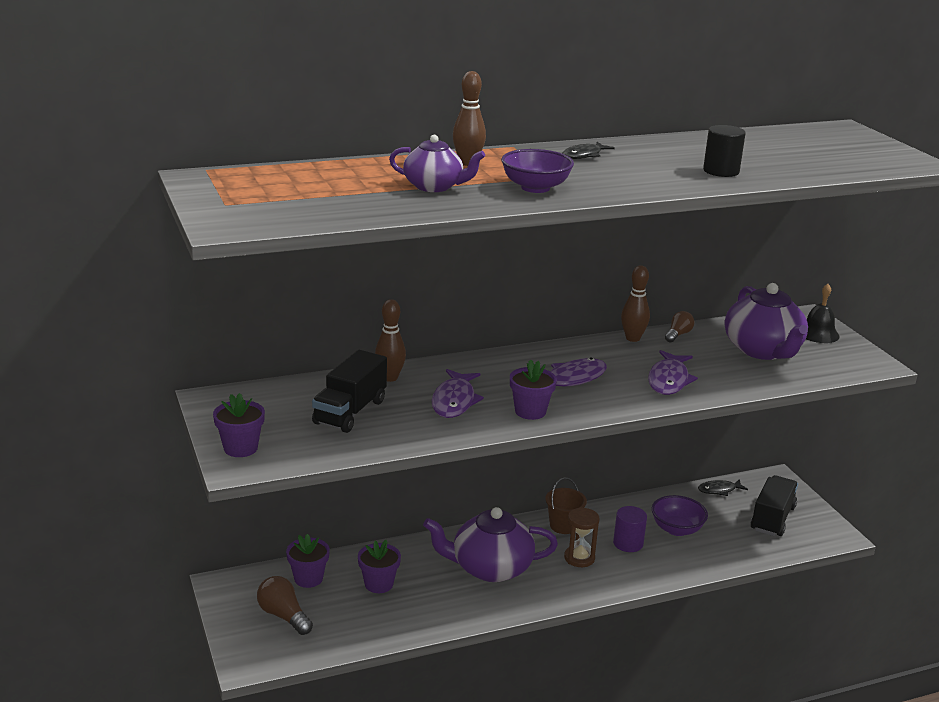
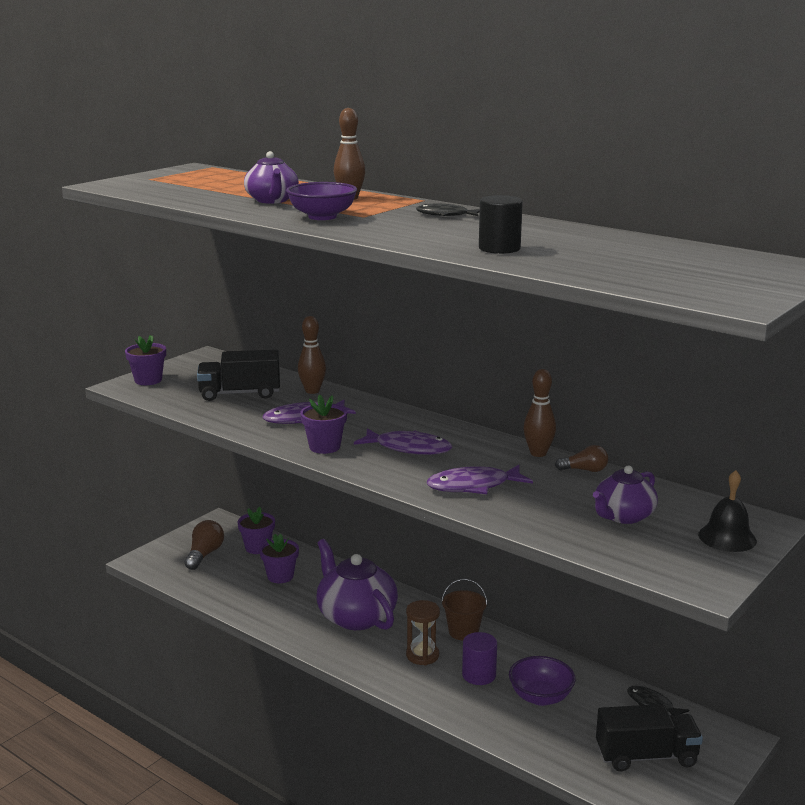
camera: 60 degrees right, 5 degrees down
purple teapot [725,283,808,360] -> purple teapot [593,466,658,524], size x0.60

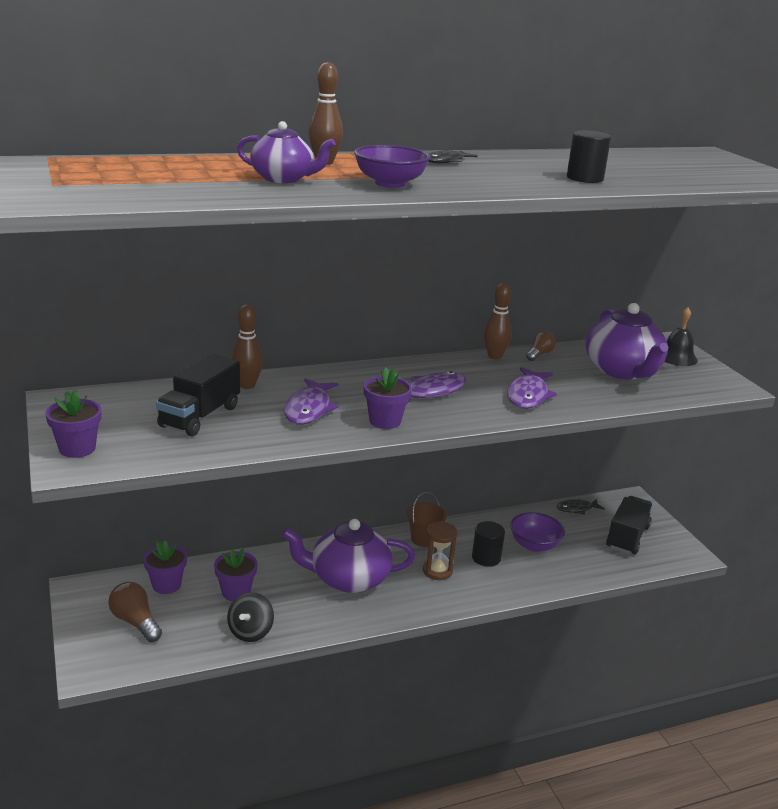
camera: 60 degrees left, 5 degrees up
purple cylinder [462,632,497,685] -> black cylinder [472,521,505,567]
purple teapot [593,466,658,524] -> purple teapot [585,303,668,380], size x1.67
none -> black spinning top [227,592,274,642]

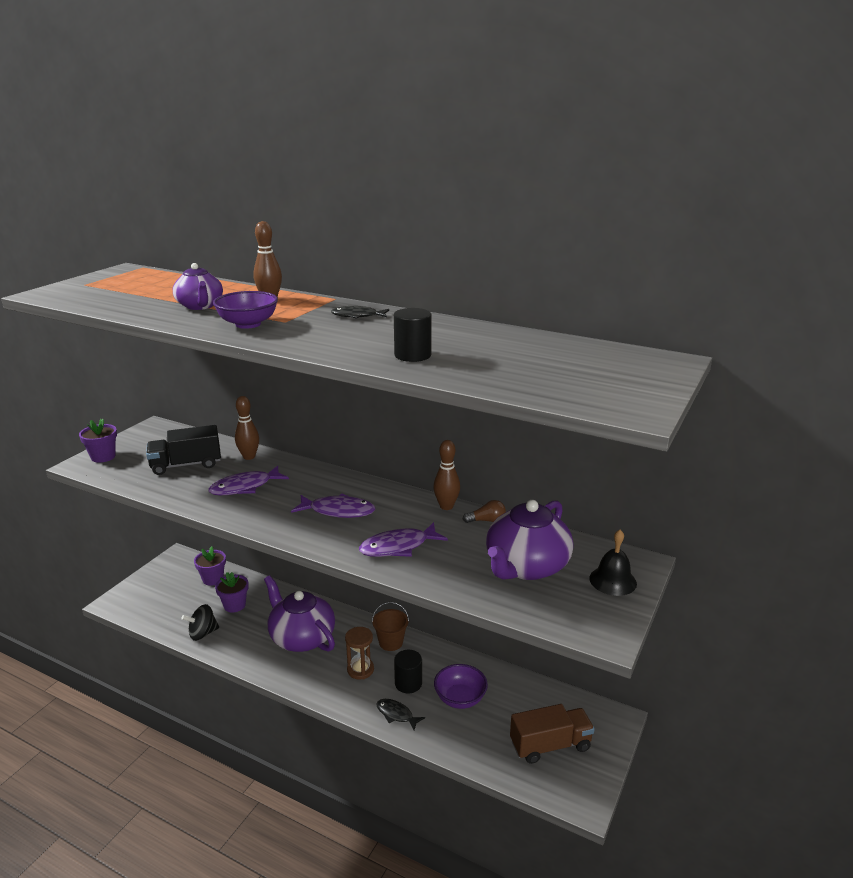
camera: 50 degrees right, 0 degrees up
brown light bulb [108,582,162,642] -> none
purple flower pot [364,368,412,429] -> none
black fish [557,499,604,515] -> black fish moved to [376,699,425,730]
black truck [606,496,653,554] -> brown truck [510,704,595,764]

